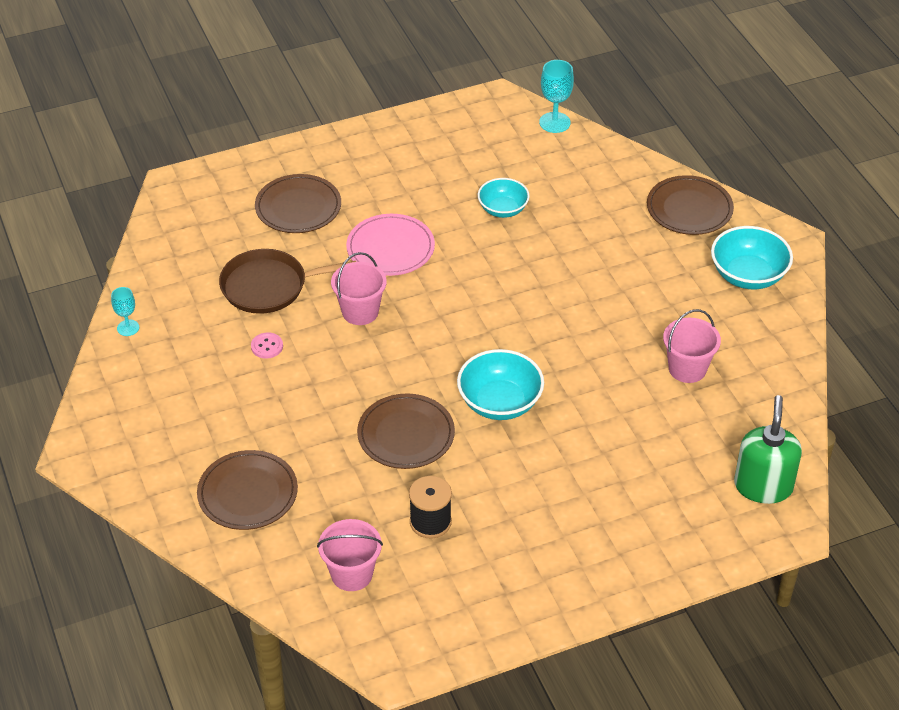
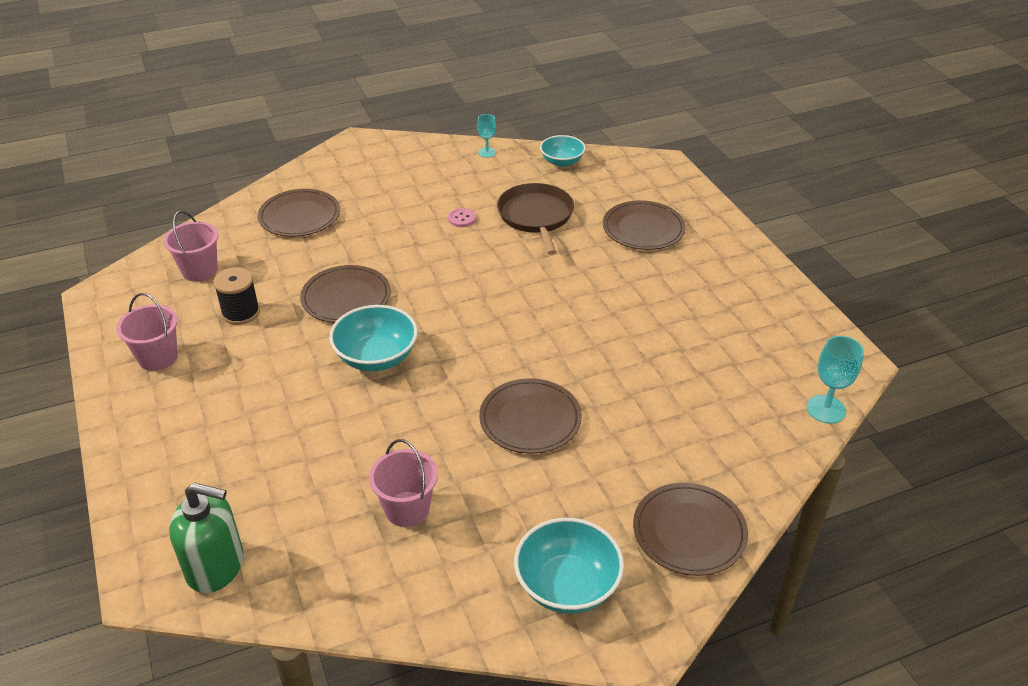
camera: 90 degrees right, 5 degrees down
pink bucket [331,252,387,325] -> pink bucket moved to [116,293,178,371]
pink plate [346,214,435,276] -> none
turquoise bowl [478,178,530,218] -> turquoise bowl moved to [540,135,586,167]
none -> brown plate [479,378,582,454]

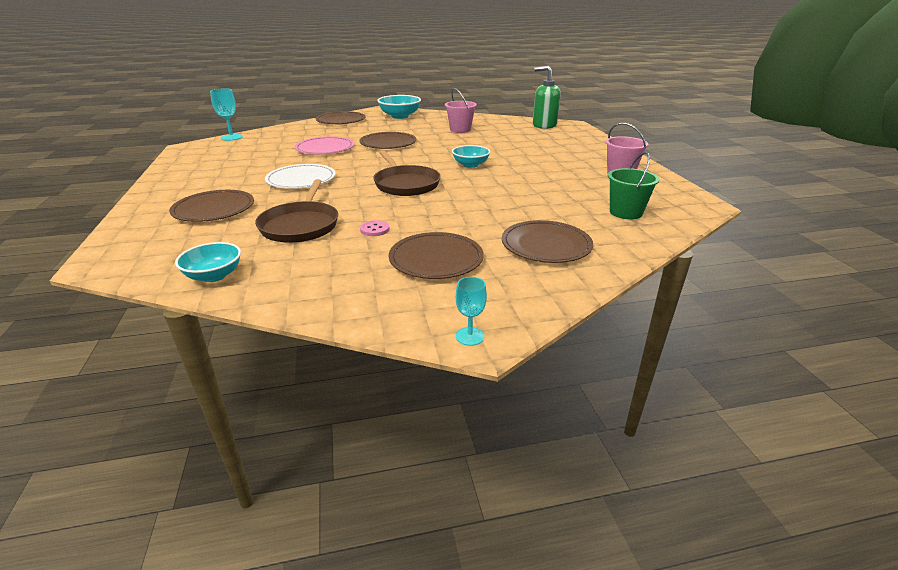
camera: 170 degrees left, 10 degrees down
pink bucket [163,211,219,282] -> green bucket [608,152,660,219]
black spool [213,267,260,325] -> none
brown plate [300,265,391,323] -> brown plate moved to [389,232,484,279]
turquoise bowl [329,305,418,371] -> turquoise bowl [452,145,490,168], size x0.66
turquoise goblet [477,114,496,158] -> turquoise goblet moved to [456,277,487,346]
none -> white plate [265,164,336,189]
none -> pink plate [295,136,354,154]
none -> brown pan [373,150,441,196]

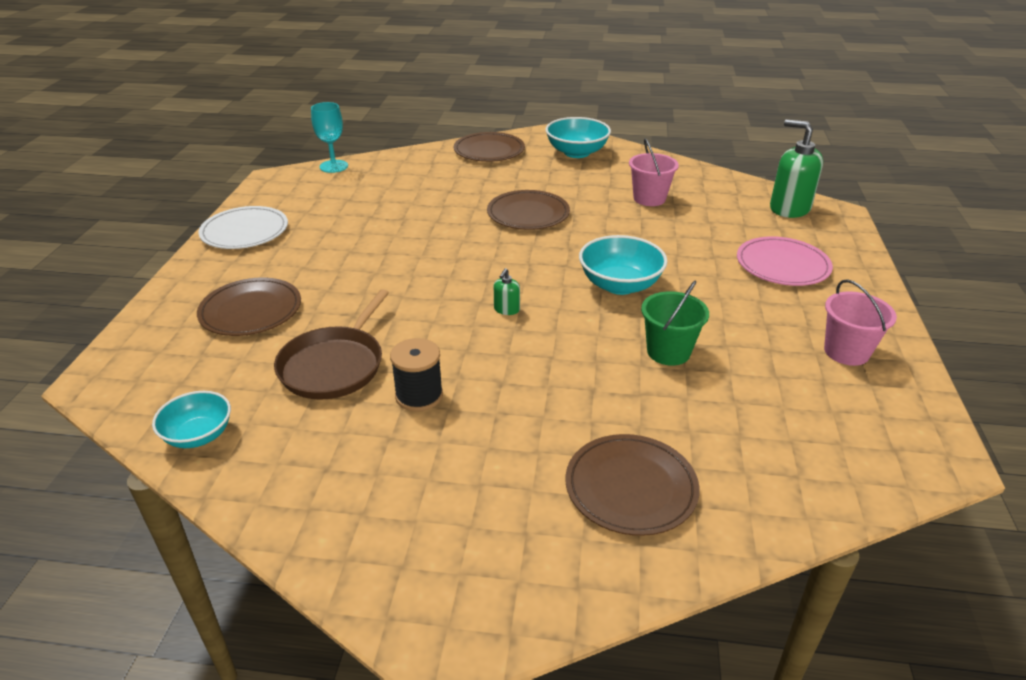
camera: 20 degrees right, 5 degrees up
white plate [265,164,336,189] -> white plate moved to [198,206,288,249]
pink plate [295,136,354,154] -> pink plate moved to [737,236,833,286]
pink button [360,220,390,236] -> black spool [390,338,443,412]
brown pan [373,150,441,196] -> green soap dispenser [494,268,520,315]
brown plate [389,232,484,279] -> none
turquoise bowl [452,145,490,168] -> turquoise bowl [579,235,667,295], size x1.51
turquoise goblet [456,277,487,346] -> none
green bucket [608,152,660,219] -> green bucket moved to [641,281,709,366]

